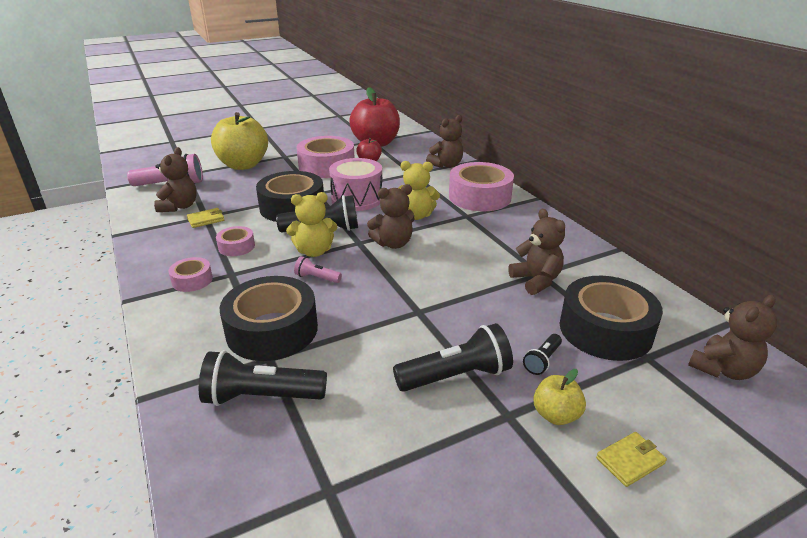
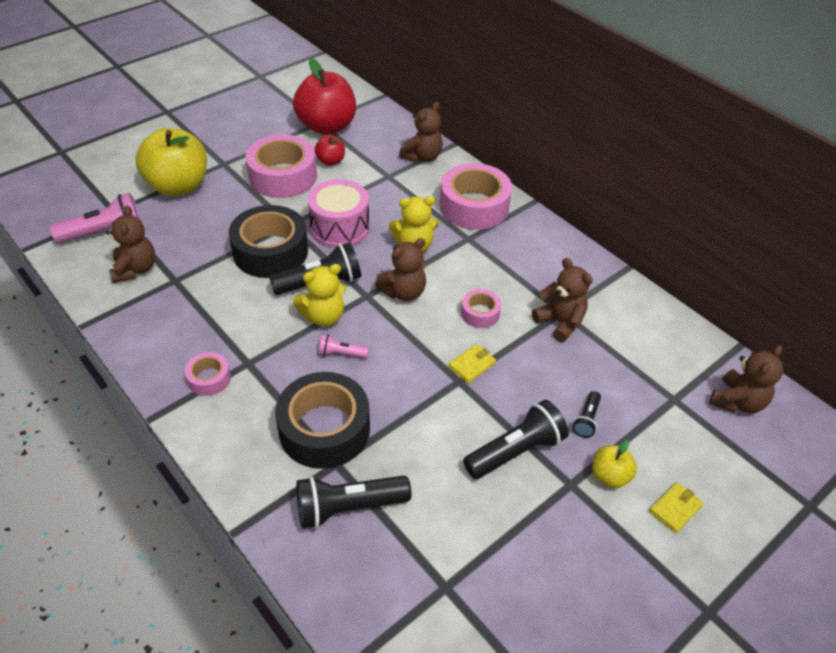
camera: 15 degrees left, 15 degrees up
yellow wallet [187,208,224,228] -> yellow wallet moved to [448,344,496,383]
pink tape [216,226,255,256] -> pink tape moved to [461,289,501,328]
black tape [560,276,663,361] -> none

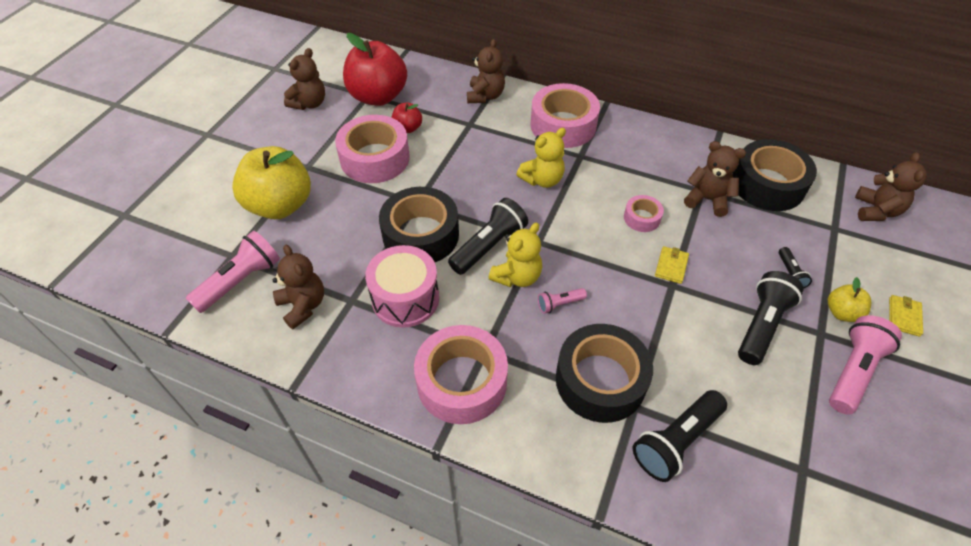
camera: 25 degrees left, 5 degrees up
pink tape [185,352,231,396] -> pink tape [414,325,508,424], size x2.04
pink drum [307,179,369,248] -> pink drum moved to [365,245,439,328]
brown teddy bear [375,238,426,301] -> brown teddy bear moved to [284,48,325,110]
none -> black tape [732,139,817,211]
none -> pink flashlight [829,315,902,414]

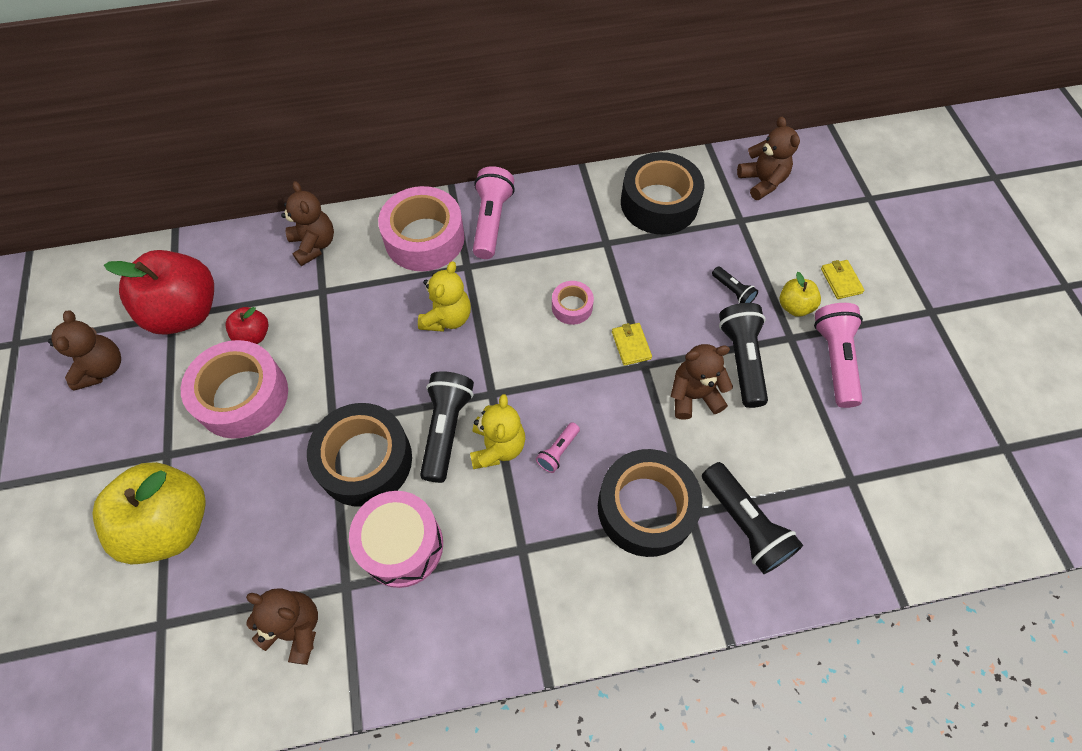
camera: 35 degrees left, 10 degrees up
pink flashlight [186,231,280,313] -> pink flashlight moved to [473,166,515,259]
pink tape [414,325,508,424] -> none
black flashlight [633,390,727,482] -> black flashlight turned 45 degrees counterclockwise [702,462,803,574]
brown teddy bear [684,141,746,217] -> brown teddy bear moved to [671,344,733,420]

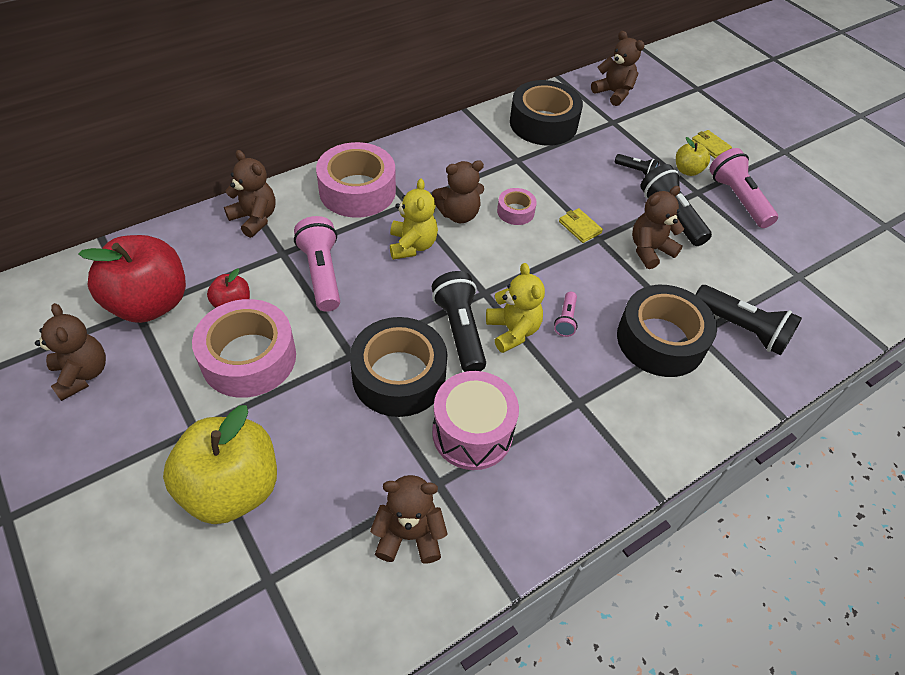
camera: 25 degrees left, 10 degrees down
pink flashlight [473,166,515,259] -> pink flashlight moved to [294,216,340,312]
none -> brown teddy bear [432,160,484,223]

